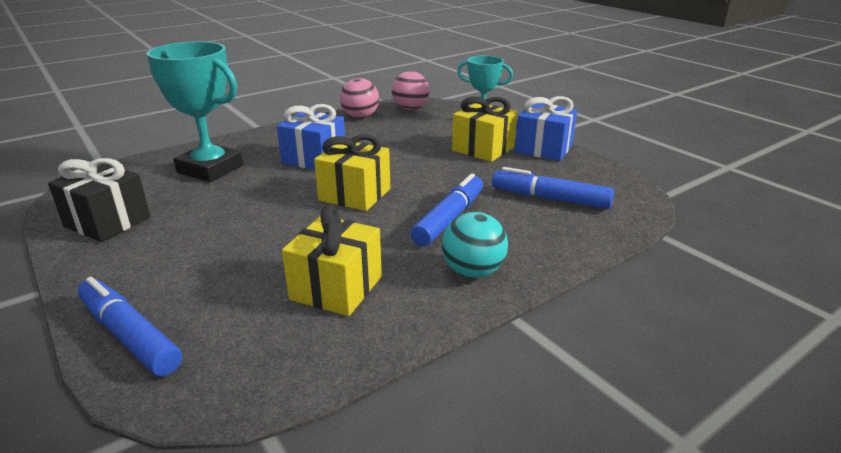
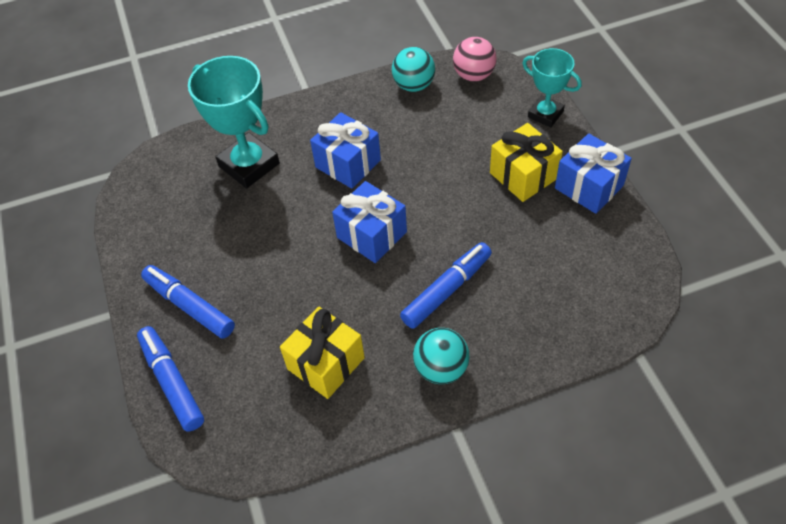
camera: 20 degrees right, 25 degrees up
black gift [48,158,150,242] -> none
yellow gift [314,134,390,211] -> blue gift [332,181,407,263]
pink ball [340,78,379,118] -> turquoise ball [392,47,435,92]
blue marker [492,167,614,209] -> blue marker moved to [141,265,235,338]

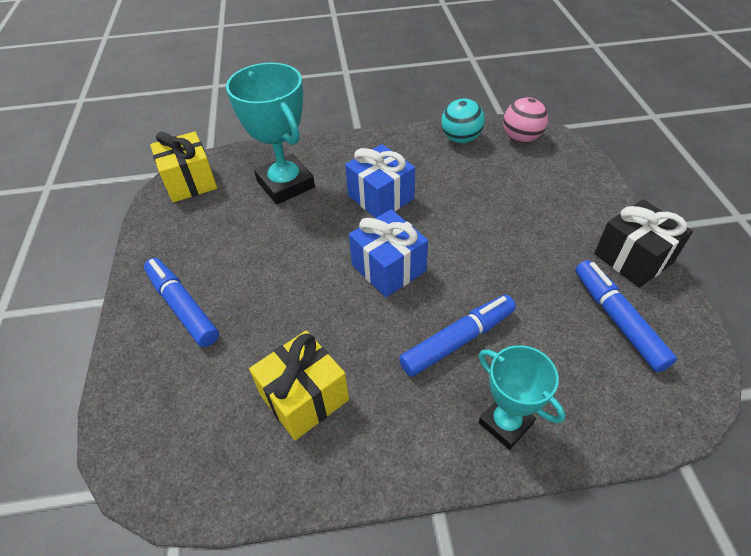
camera: 10 degrees right, 5 degrees down
blue marker [137,326,204,432] -> blue marker moved to [575,260,677,372]
turquoise ball [413,328,469,384] -> none
yellow gift [490,123,563,202] -> yellow gift moved to [150,132,217,202]
turquoise trophy [522,48,582,127] -> turquoise trophy moved to [479,345,566,450]
blue gift [555,133,632,214] -> black gift [594,199,693,287]

